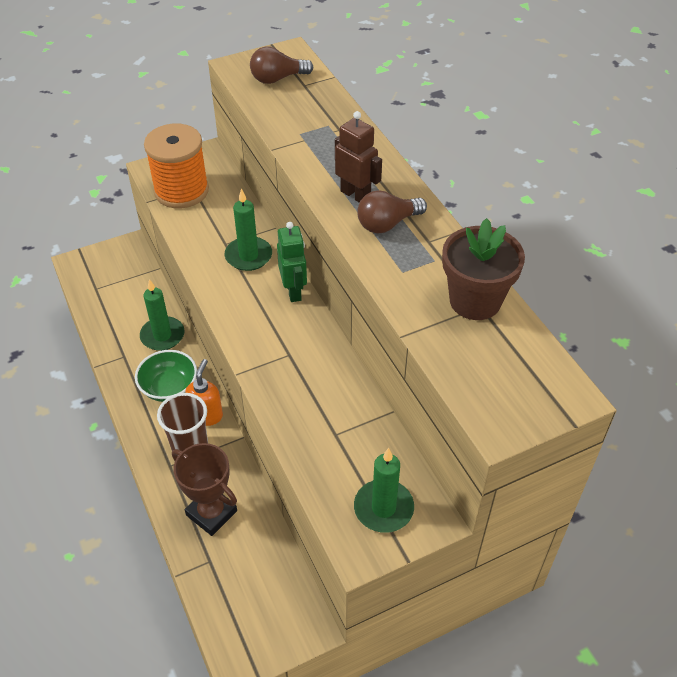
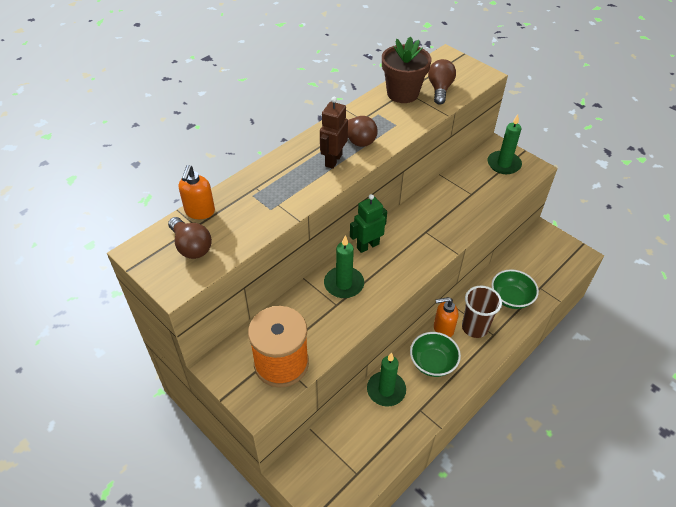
camera: 110 degrees left, 0 degrees up
brown trophy [172,443,237,536] -> green bowl [491,269,539,309]
none -> orange soap dispenser [179,165,215,219]
none -> brown light bulb [428,59,456,105]

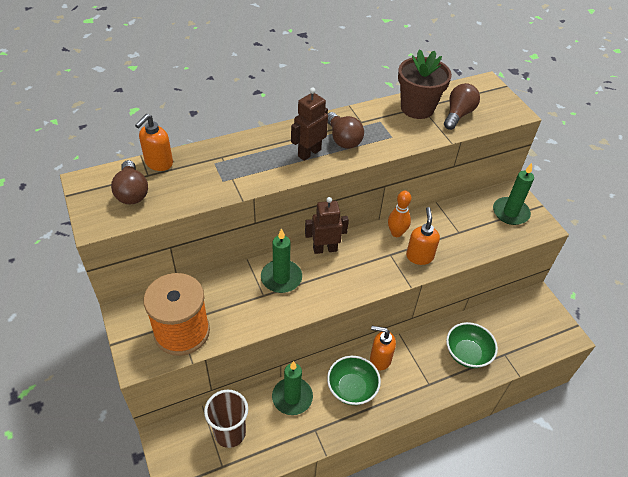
camera: 20 degrees right, 0 degrees up
green robot [350,194,387,253] -> brown robot [305,197,349,254]
brown cup [462,286,502,338] -> brown cup moved to [204,390,248,448]
none -> orange bowling pin [388,191,411,237]
none -> orange soap dispenser [406,207,440,265]

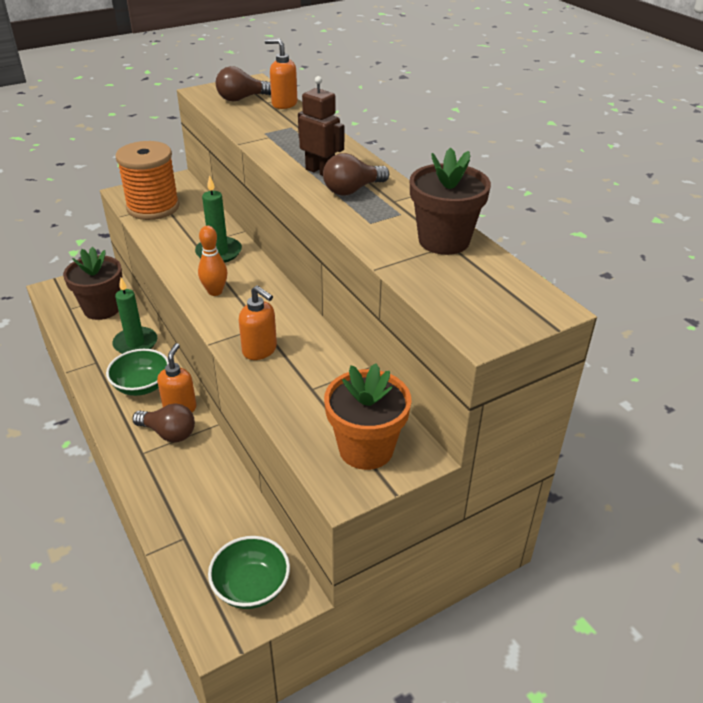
camera: 85 degrees right, 10 degrees down
brown cup [204,390,248,448] -> brown flower pot [63,247,122,320]
brown robot [305,197,349,254] -> none
orange bowling pin [388,191,411,237] -> orange bowling pin moved to [198,226,228,296]
orange soap dispenser [406,207,440,265] -> orange soap dispenser turned 45 degrees clockwise [239,285,277,360]
brown light bulb [444,83,480,130] -> brown light bulb moved to [132,403,195,443]
green bowl [446,322,498,368] -> green bowl moved to [208,536,290,609]
green candle [493,163,534,225] -> orange flower pot [324,363,412,470]

